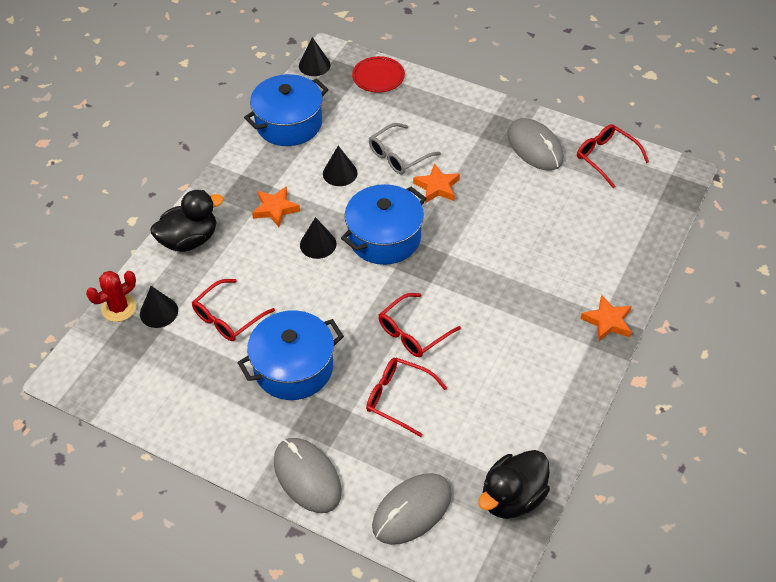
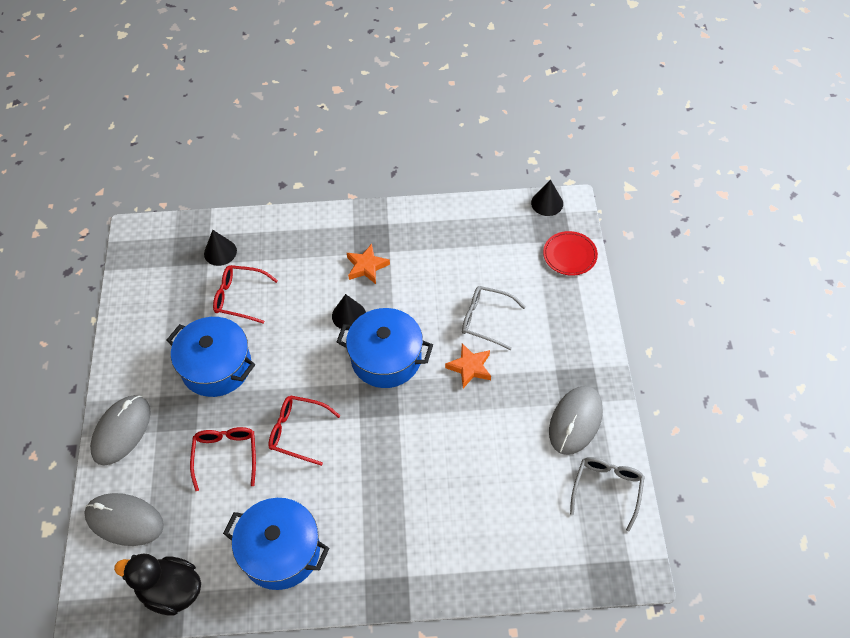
camera: 60 degrees right, 5 degrees up
red cactus [86,271,136,322] -> none
black duck [150,190,223,252] -> none
blue pot [244,74,329,146] -> blue pot moved to [223,498,329,590]
black cone [323,146,358,186] -> none
red glasses [577,124,649,188] -> grey glasses [570,457,645,531]
orange star [581,295,632,341] -> none

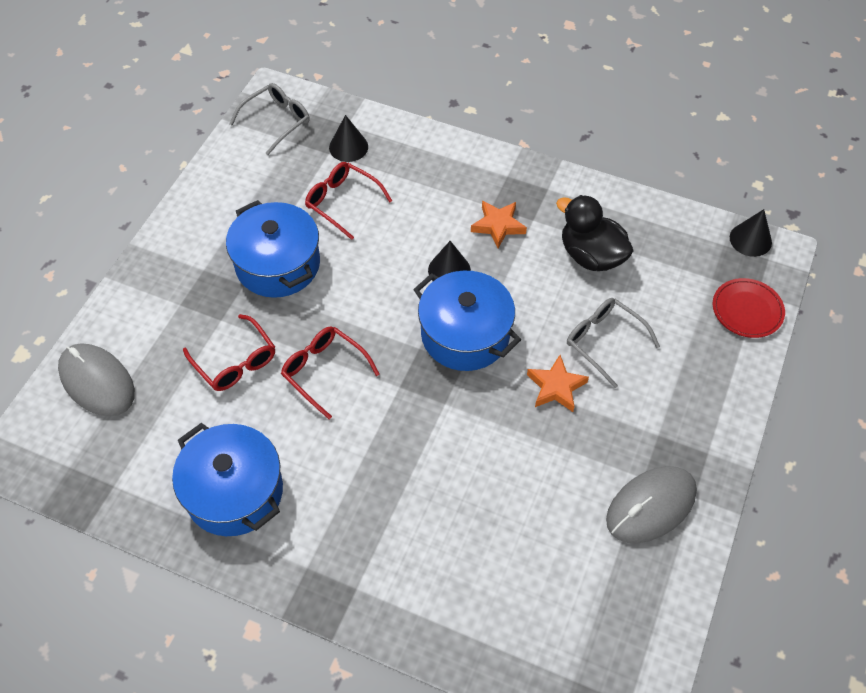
camera: 25 degrees right, 0 degrees up
grey mouse [90,395,151,466] -> none
black duck [114,554,201,616] -> black duck moved to [556,195,634,271]
red glasses [190,427,256,491] -> red glasses turned 120 degrees clockwise [183,314,275,391]
grey glasses [570,457,645,531] -> grey glasses moved to [229,83,310,155]

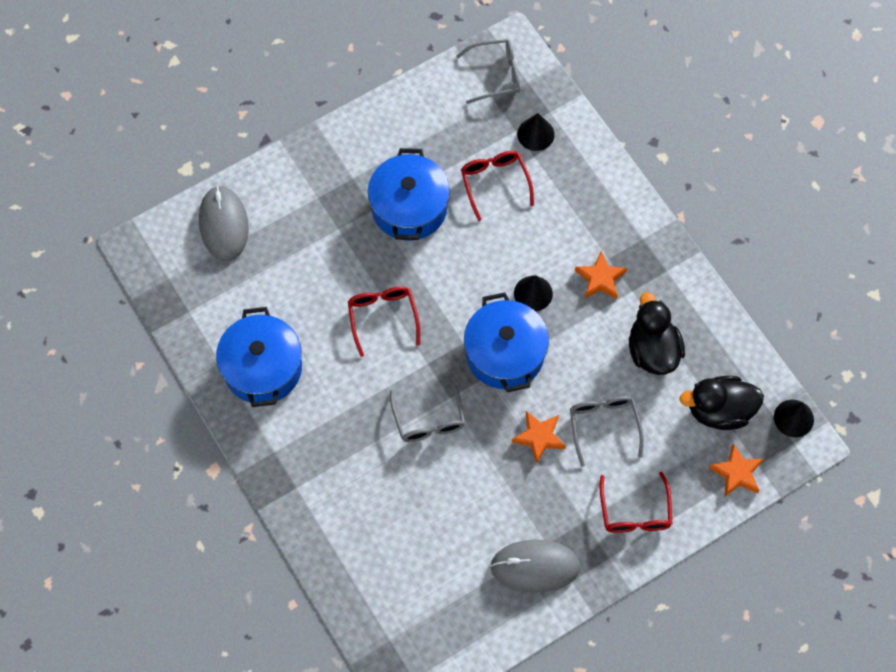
camera: 35 degrees right, 10 degrees up
red glasses [183,314,275,391] -> red glasses moved to [600,472,672,533]
red plate [713,278,785,338] -> orange star [709,443,763,497]
none -> grey glasses [390,376,465,442]
none -> black duck [679,376,764,430]

